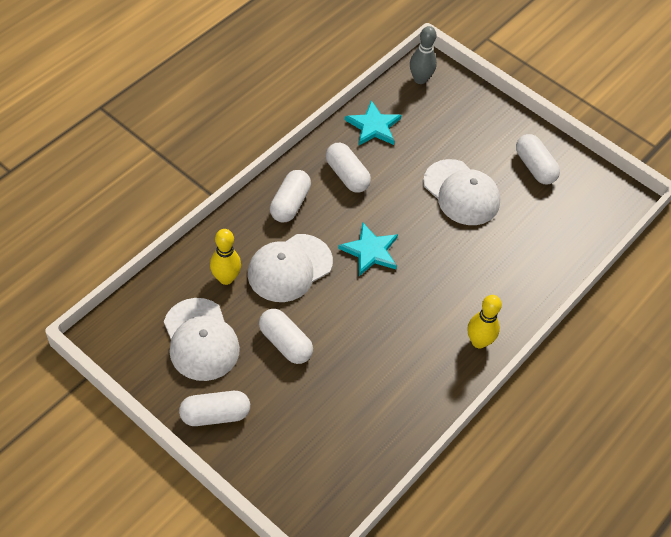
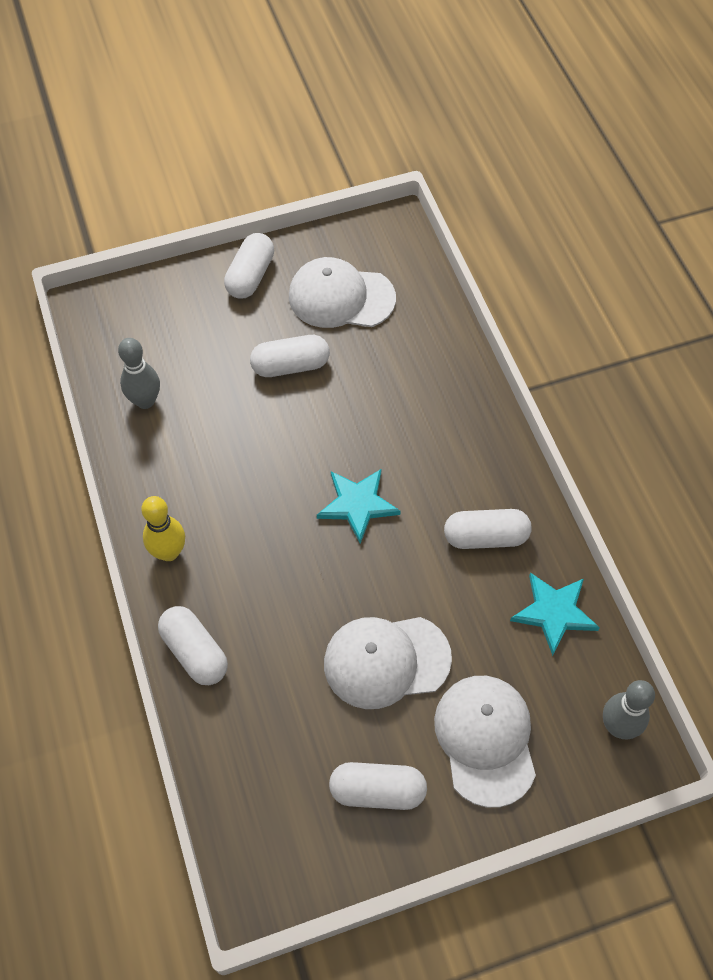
camera: 125 degrees right, 5 degrees up
yellow bowling pin [210,229,241,285] -> none
white cap [247,234,333,302] -> white cap moved to [434,676,536,808]
white capsule [270,170,311,222] -> white capsule moved to [158,606,228,685]
none -> grey bowling pin [118,338,160,409]

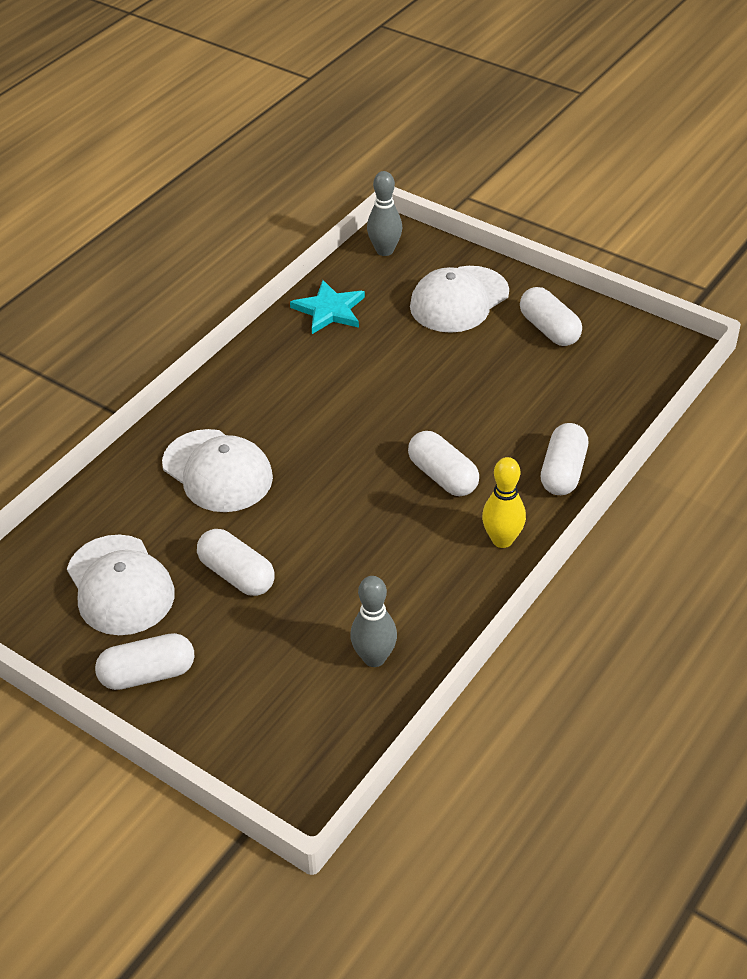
camera: 125 degrees left, 15 degrees down
turquoise star [317,469,401,543] -> none
white cap [324,617,452,709] -> white cap moved to [162,429,273,512]
white capsule [444,509,532,549] -> white capsule moved to [408,431,479,496]

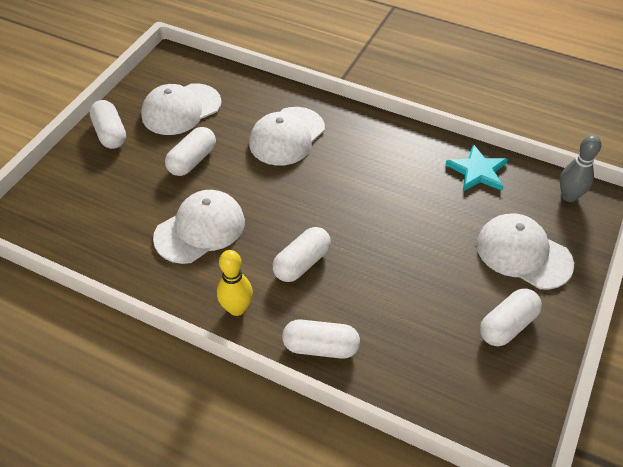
camera: 80 degrees right, 5 degrees up
grey bowling pin [350,576,397,667] -> none
none -> white cap [153,190,245,264]

